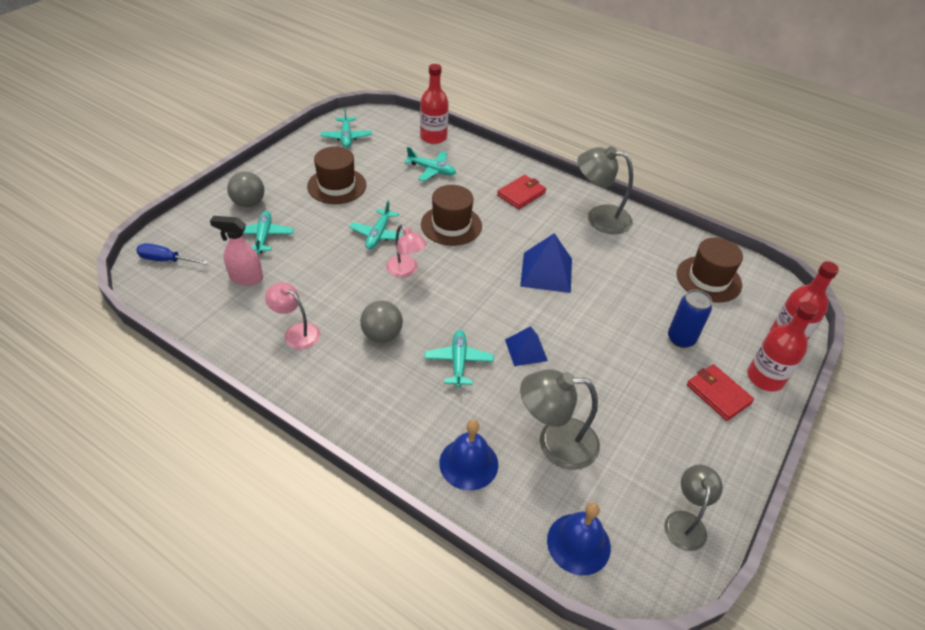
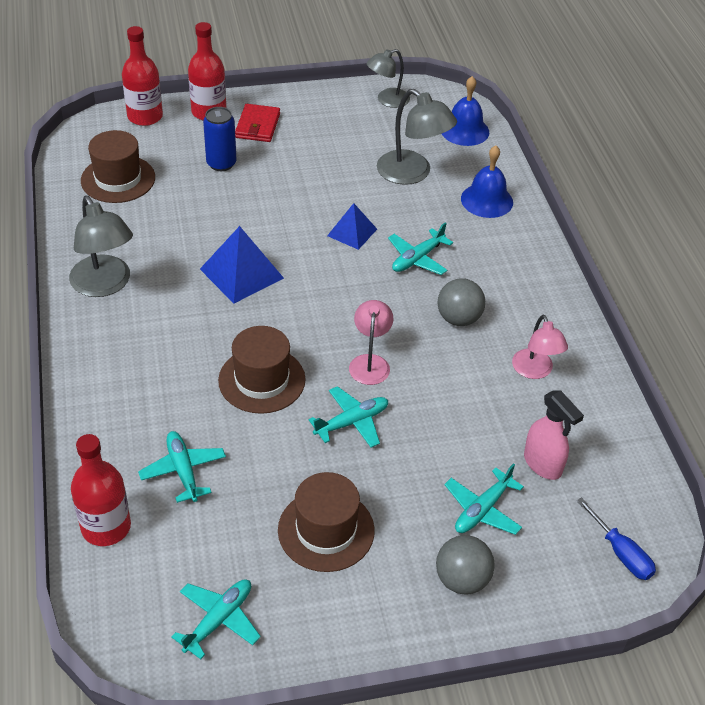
camera: 135 degrees left, 0 degrees up
red wallet [497,175,546,209] -> none

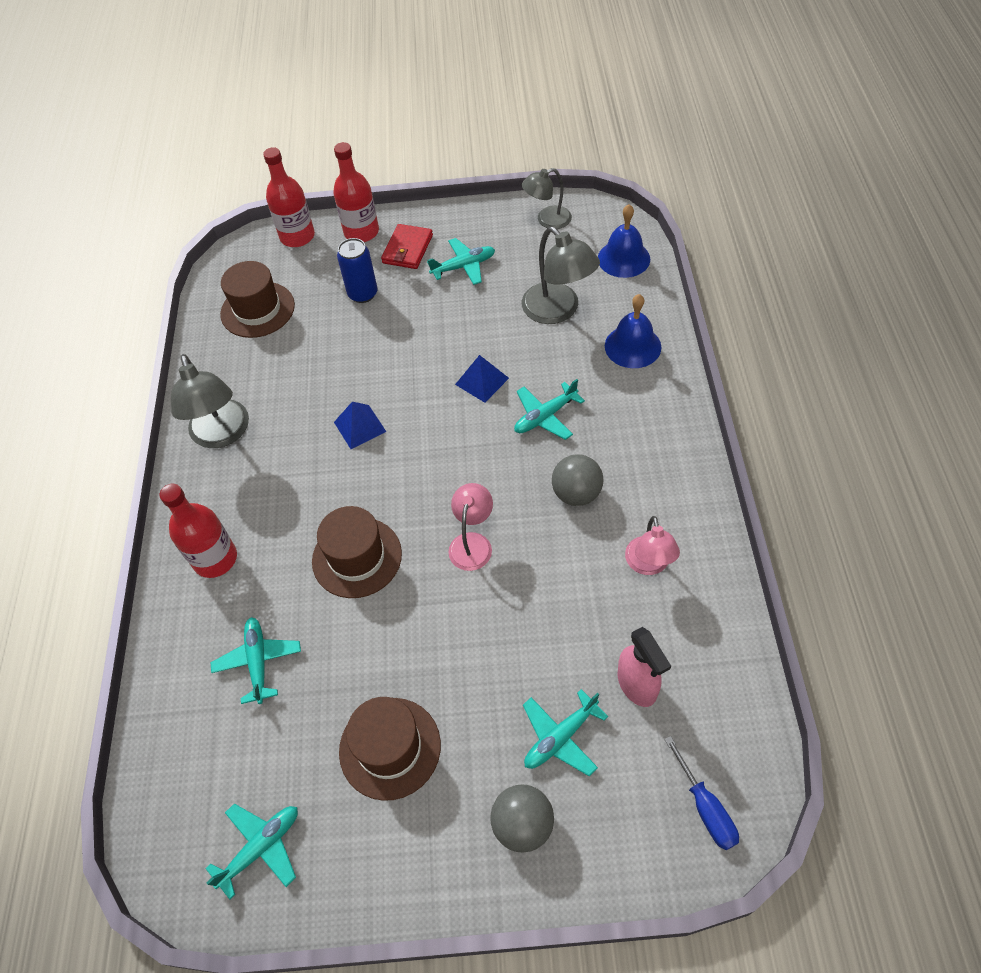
camera: 15 degrees right, 10 degrees up
red bottle [71,434,131,546] -> red bottle moved to [160,484,237,578]
blue pyramid [200,226,284,303] -> blue pyramid [334,402,386,449], size x0.63
turquoise plane [309,386,388,448] -> turquoise plane moved to [427,238,495,285]

